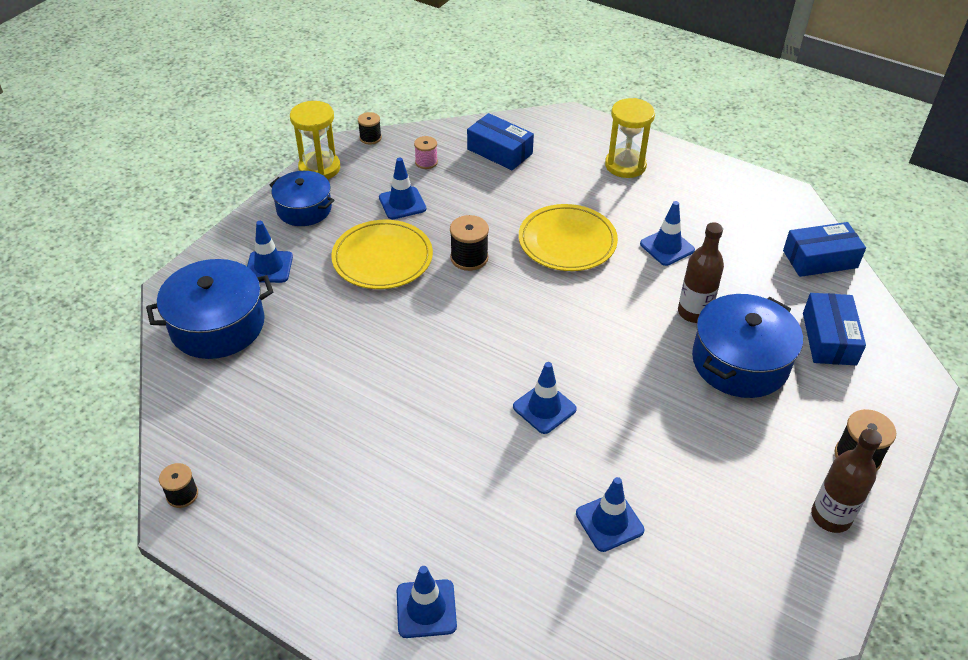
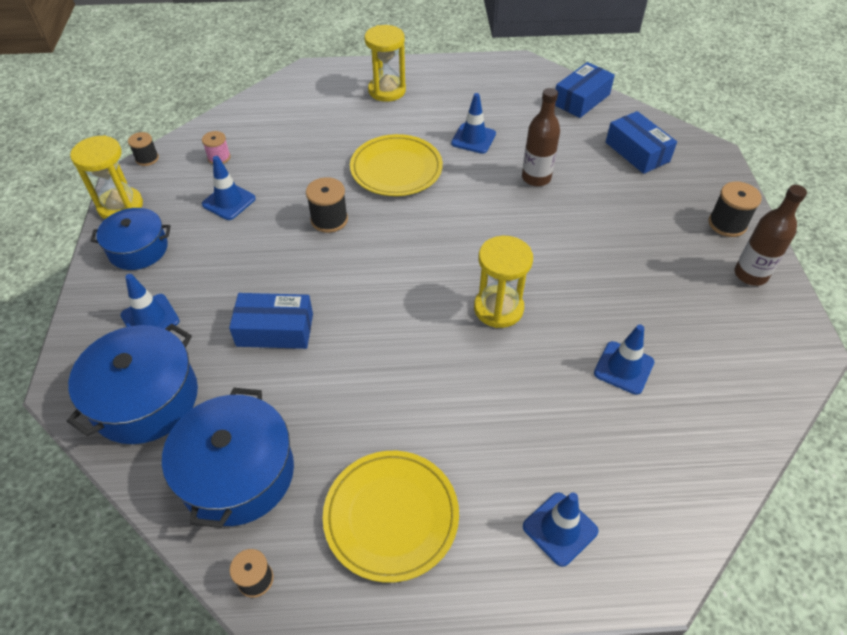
camera: 35 degrees left, 5 degrees up
yellow plate [331,220,433,289] -> yellow plate moved to [323,451,459,583]
blue box [467,113,534,170] -> blue box moved to [229,293,313,349]
blue traffic cone [513,362,577,434] -> yellow hourglass [474,236,533,328]
blue pot [692,294,803,398] -> blue pot moved to [162,388,294,528]

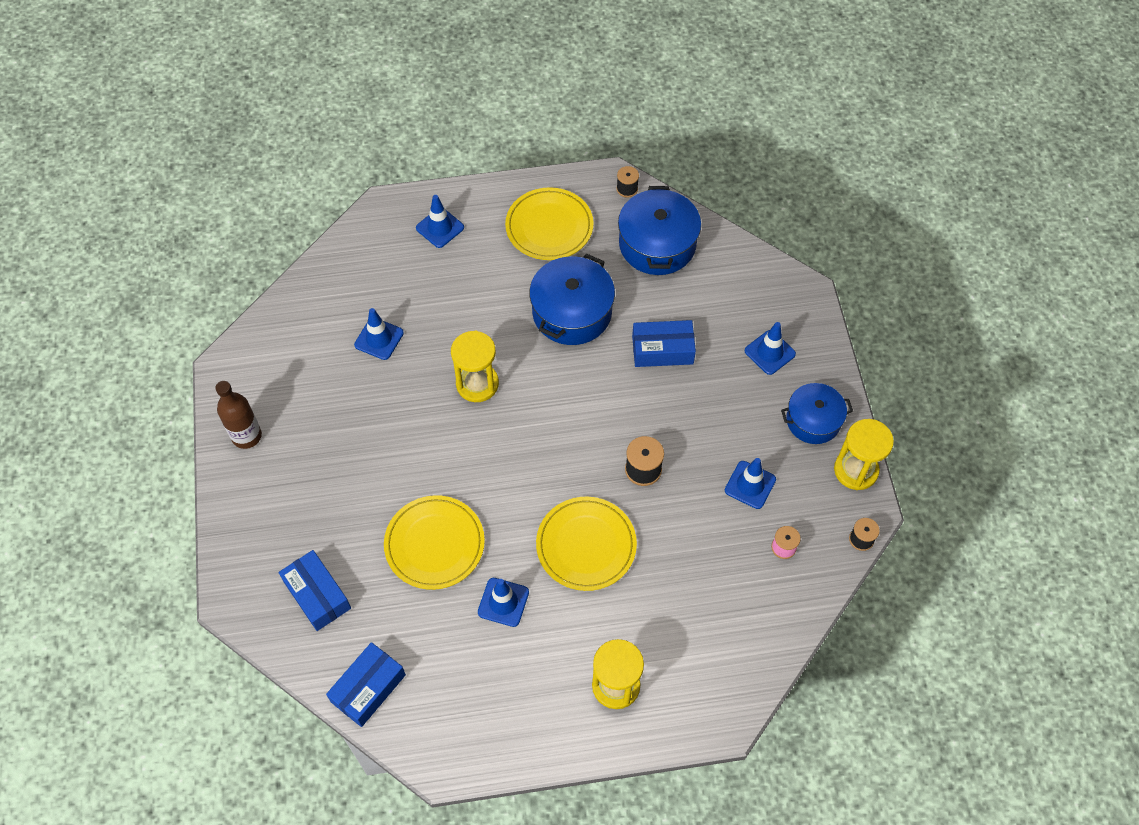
camera: 175 degrees right, 10 degrees up
blue pot [67,324,198,444] -> blue pot moved to [529,254,615,345]
brown bottle [522,88,560,186] -> yellow plate [384,495,485,590]
black spool [709,182,762,237] -> none

